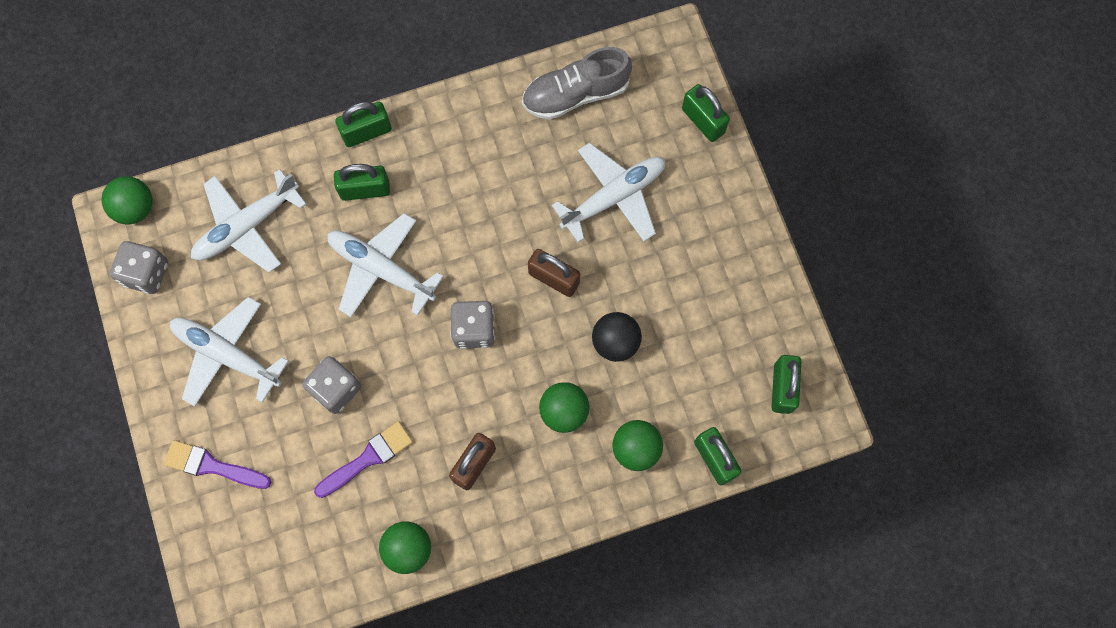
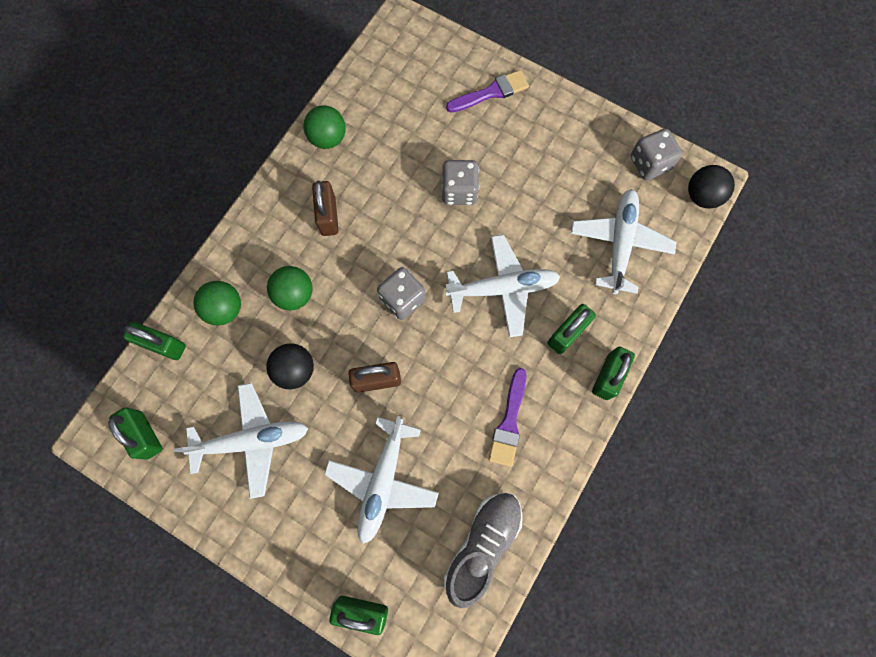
camera: 140 degrees right, 0 degrees up
green ball [101,176,153,225] -> black ball [688,165,735,209]
white plane [170,297,289,406] -> white plane moved to [173,383,308,499]
purple brush [314,421,413,498] -> purple brush moved to [488,368,526,467]

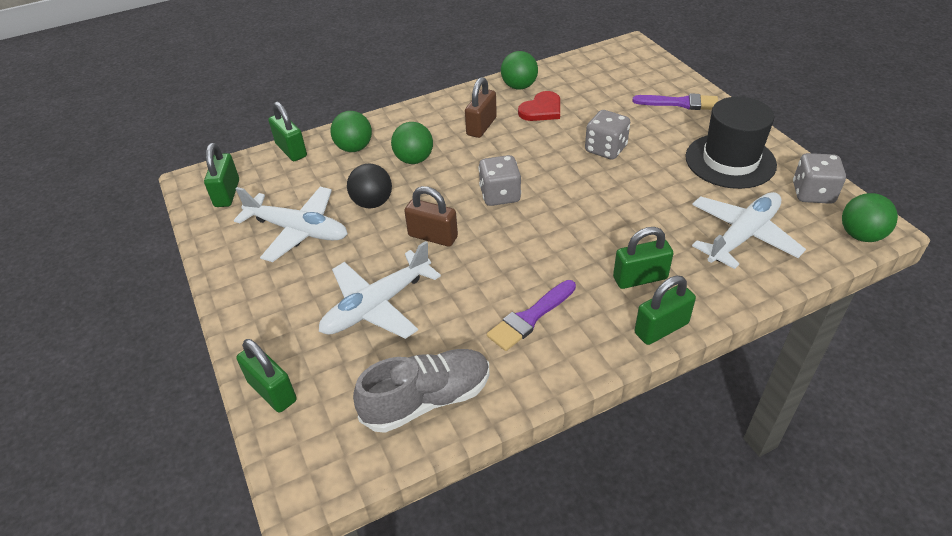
camera: 35 degrees right, 30 degrees down
white plane [445,235,560,337] -> none
black ball [688,165,735,209] -> green ball [842,193,898,242]
none -> red heart [518,91,560,121]
none -> black hat [685,97,777,189]

